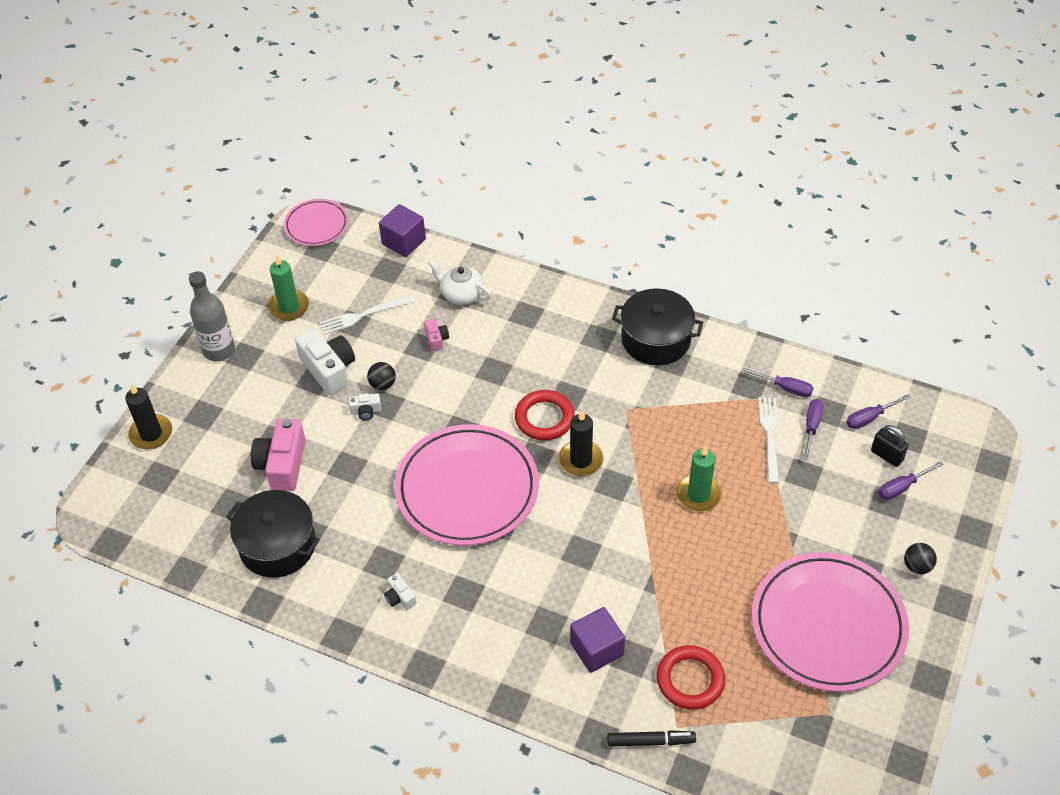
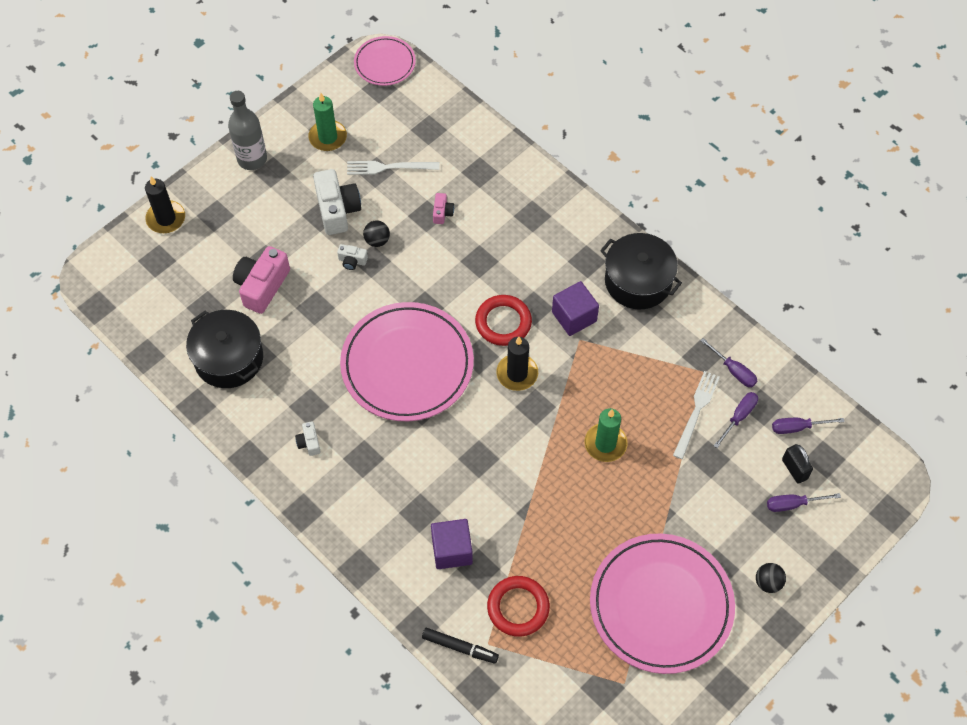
camera: 20 degrees right, 10 degrees up
purple cube [379,204,426,257] -> purple cube moved to [552,281,599,336]
white teapot [428,260,492,305] -> none

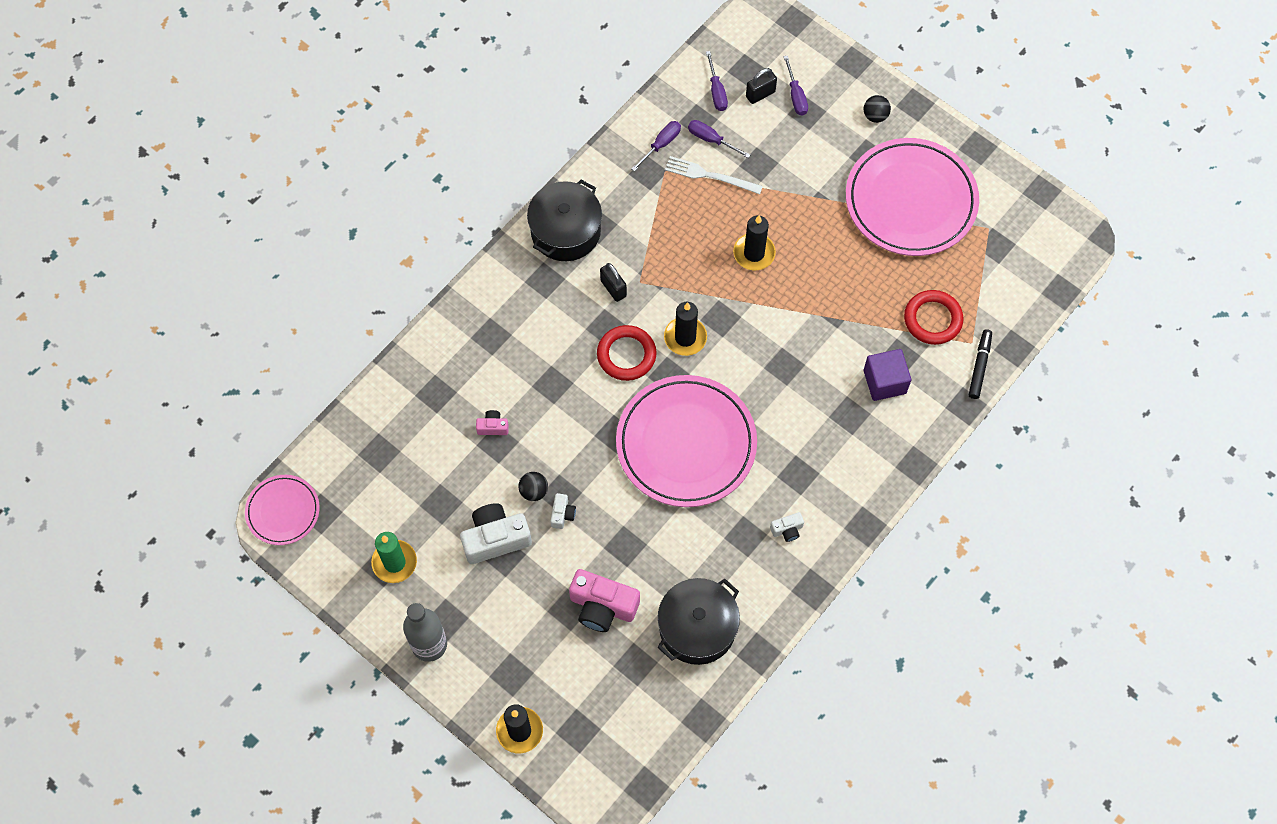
camera: 95 degrees left, 5 degrees up
white fork [347,161,439,175] -> none
purple cube [552,281,599,336] -> black padlock [600,263,627,302]
green candle [584,408,628,462] -> black candle [733,215,776,270]

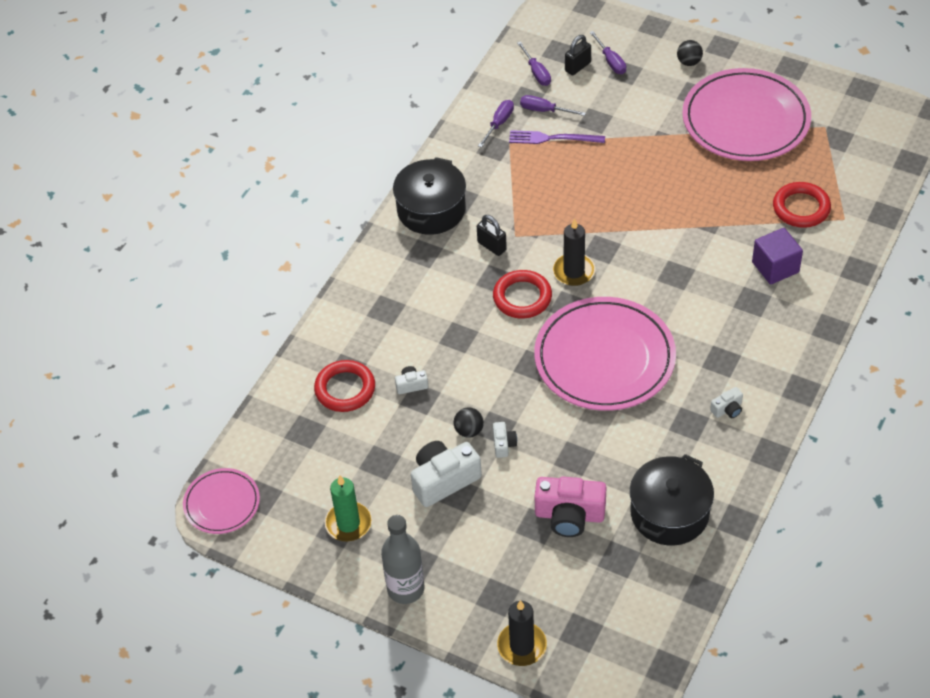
camera: 10 degrees left, 15 degrees down
pink camera [476,410,509,435] -> white camera [395,366,428,394]
white fork [665,156,763,194] -> purple fork [509,130,605,144]
black candle [733,215,776,270] -> none
black marker [969,329,992,399] -> none
none -> red ring [314,360,375,412]

